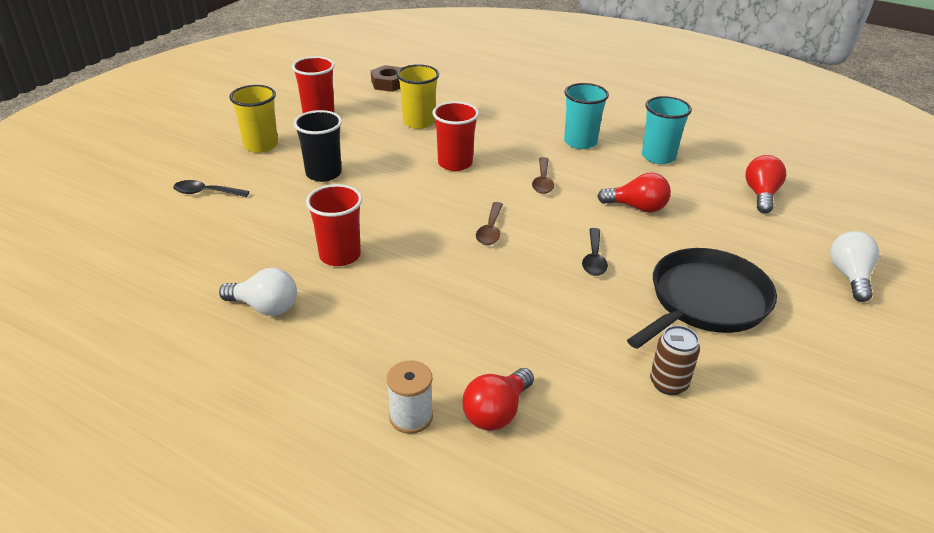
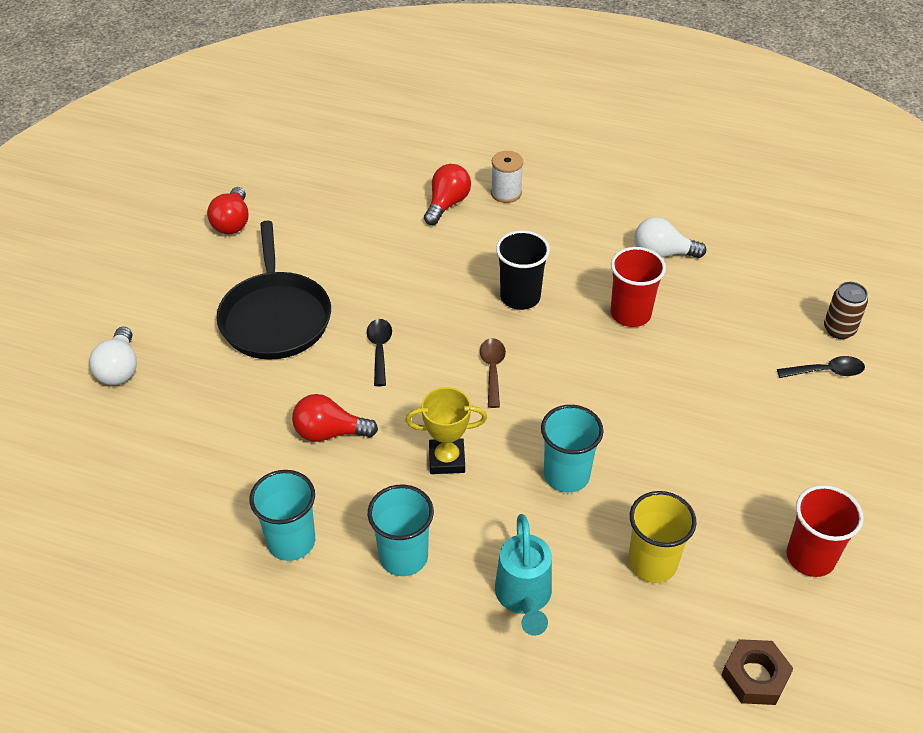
camera: 170 degrees right, 10 degrees up
yellow cup [229,85,278,153] -> none
black cup [294,110,342,182] -> black cup moved to [496,230,550,310]
red cup [433,101,479,171] -> turquoise cup [541,405,604,493]
brown spoon [532,157,554,194] -> yellow trophy [405,387,487,474]
black pan [627,248,777,349] -> black pan turned 45 degrees counterclockwise [216,221,331,360]
brown can [650,325,700,395] -> brown can moved to [824,282,868,339]
red light bulb [745,155,786,213] -> red light bulb moved to [207,187,248,234]
none -> turquoise watering can [495,514,552,636]

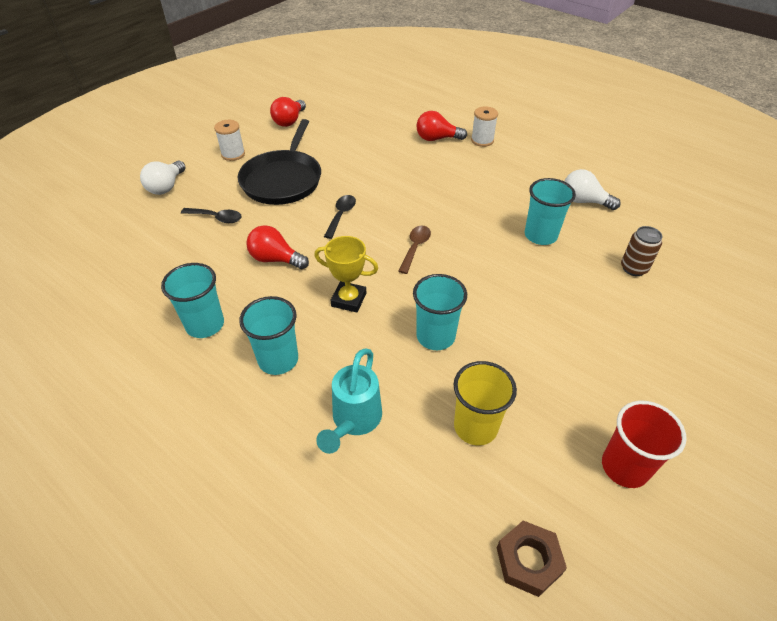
camera: 20 degrees right, 0 degrees up
red light bulb [424,164,471,225] -> red light bulb turned 135 degrees counterclockwise [416,111,467,141]
black cup [496,230,550,310] -> none
red cup [610,247,666,327] -> turquoise cup [525,178,576,245]
black spoon [777,356,865,378] -> black spoon moved to [181,208,242,223]
brown can [824,282,868,339] -> brown can moved to [621,226,663,276]
none -> white spool [214,120,245,161]

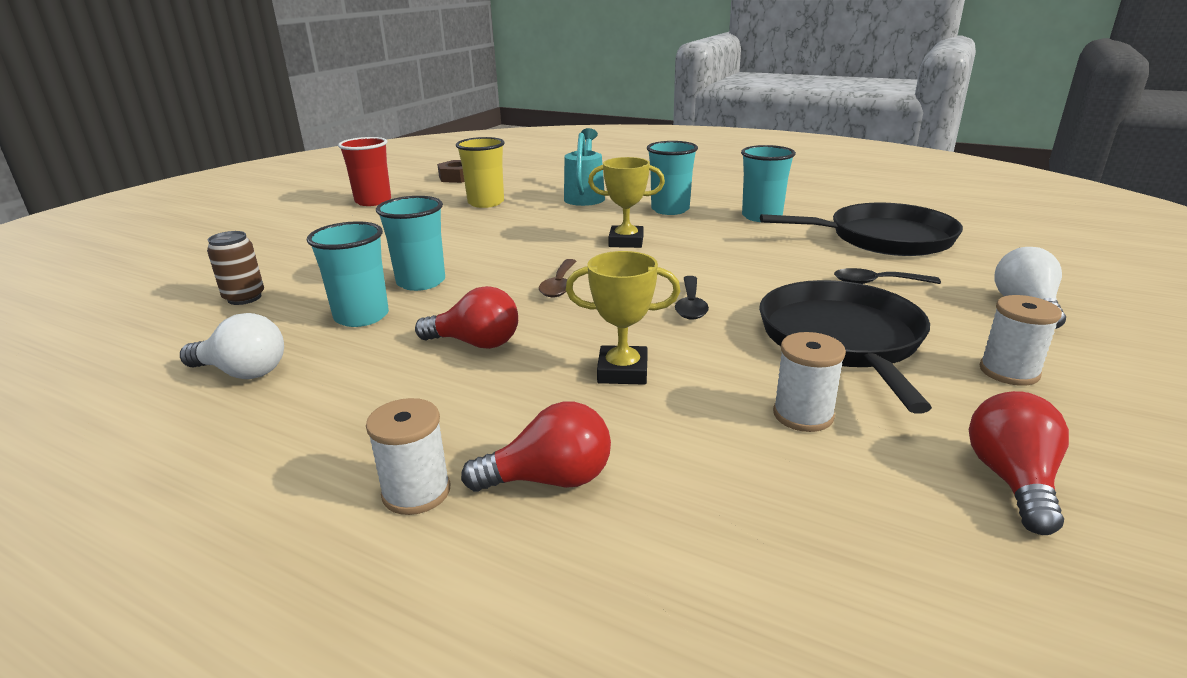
camera: 170 degrees right, 20 degrees down
red light bulb [246,225,309,269] -> red light bulb moved to [415,286,518,349]
turquoise cup [413,274,467,350] -> turquoise cup moved to [376,196,445,291]
none -> yellow trophy [566,251,680,385]
none -> black pan [760,203,963,256]
none -> white spool [773,332,846,432]

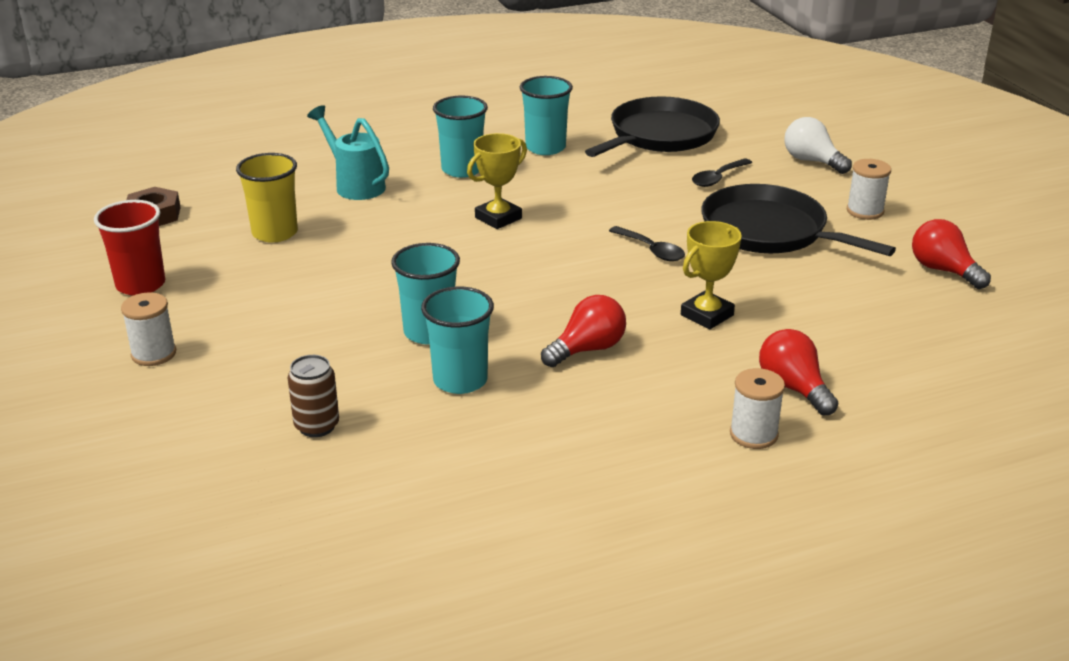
camera: 50 degrees left, 5 degrees up
white light bulb [180,313,284,379] -> none
red light bulb [461,402,611,492] -> red light bulb turned 60 degrees counterclockwise [759,329,838,415]
brown spoon [539,259,576,298] -> none
white spool [773,332,846,432] -> white spool moved to [121,292,176,366]

